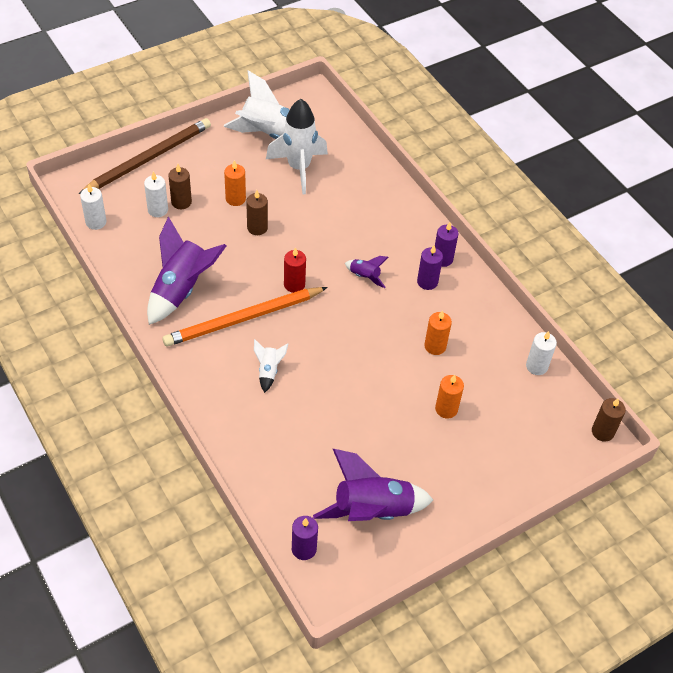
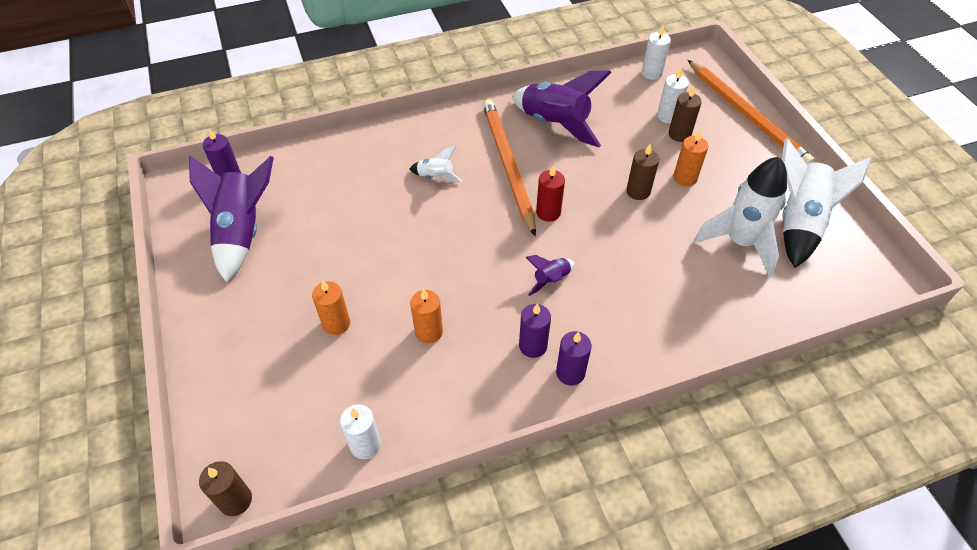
camera: 105 degrees right, 0 degrees up
brown pencil [79,118,211,194] -> orange pencil [688,60,815,164]

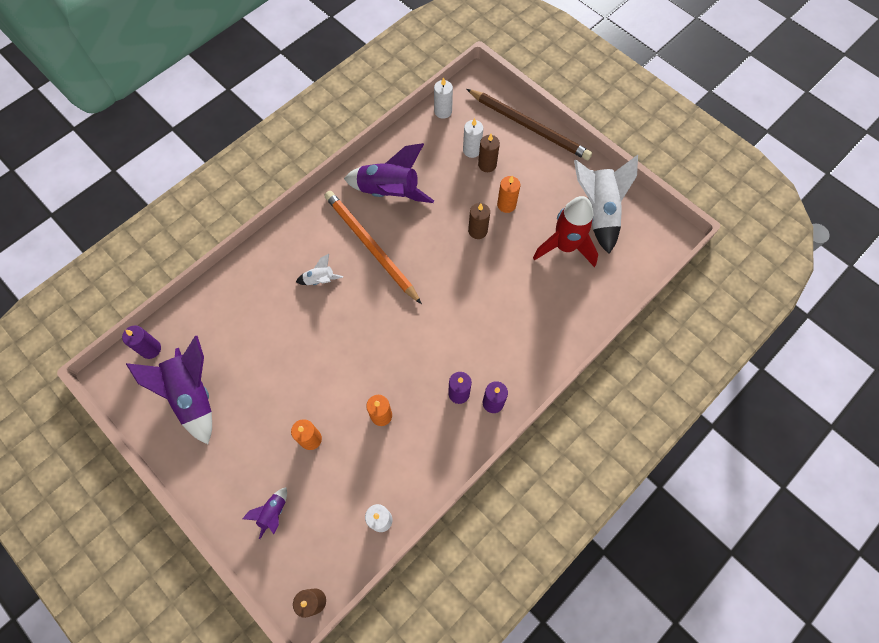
camera: 25 degrees left, 15 degrees up
purple rocket [525,255,574,296] -> purple rocket moved to [242,487,287,539]
red candle [536,165,565,222] -> none
orange pencil [688,60,815,164] -> brown pencil [467,89,592,160]
white rocket [694,156,787,277] -> red rocket [533,196,598,267]

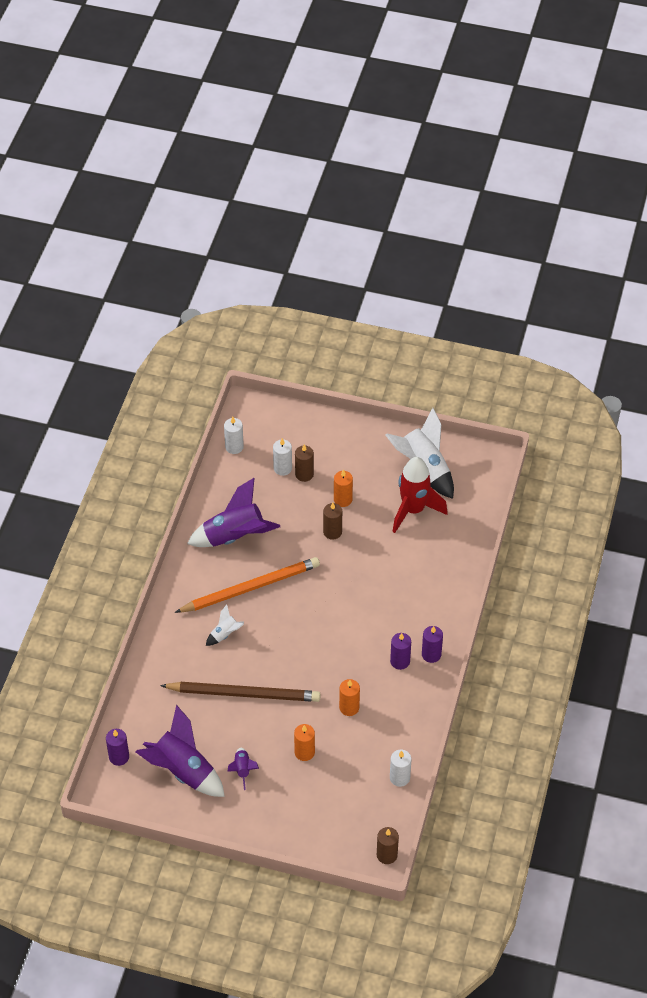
camera: 30 degrees left, 15 degrees down
purple rocket [242,487,287,539] -> purple rocket moved to [228,748,259,790]
orange pencil [325,191,422,304] -> orange pencil turned 135 degrees clockwise [175,557,320,613]
brown pencil [467,89,592,160] -> brown pencil moved to [160,682,321,702]

